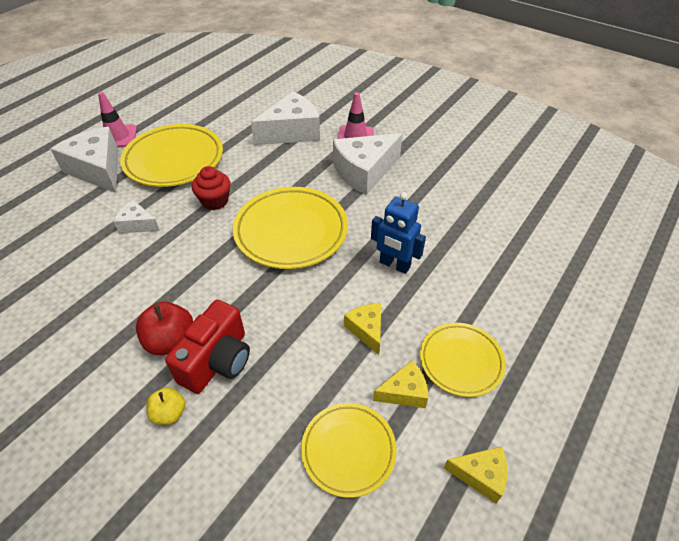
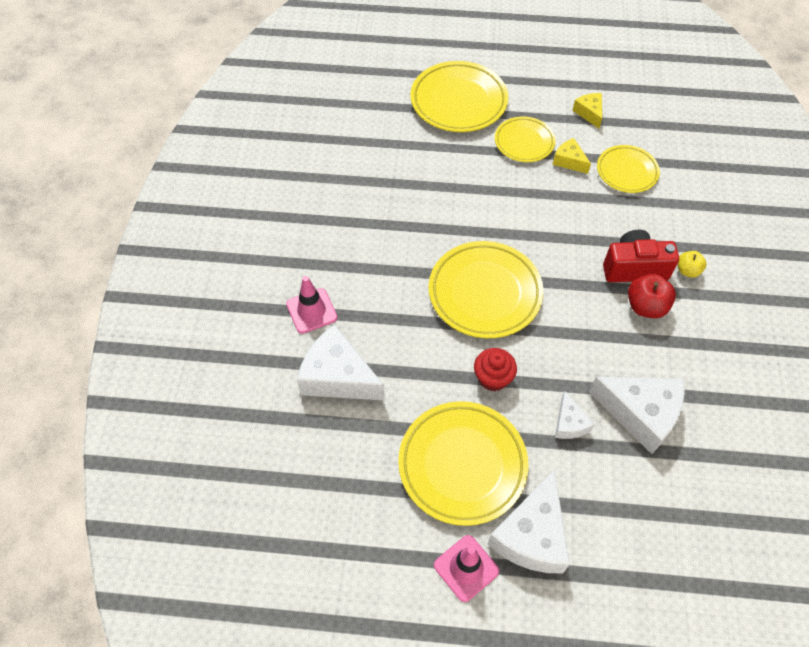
camera: 120 degrees left, 10 degrees up
white cheese [333,133,403,195] -> white cheese moved to [589,377,685,454]
yellow cheese [344,304,381,355] -> none
blue robot [371,192,426,274] -> none
none -> yellow plate [410,61,508,132]

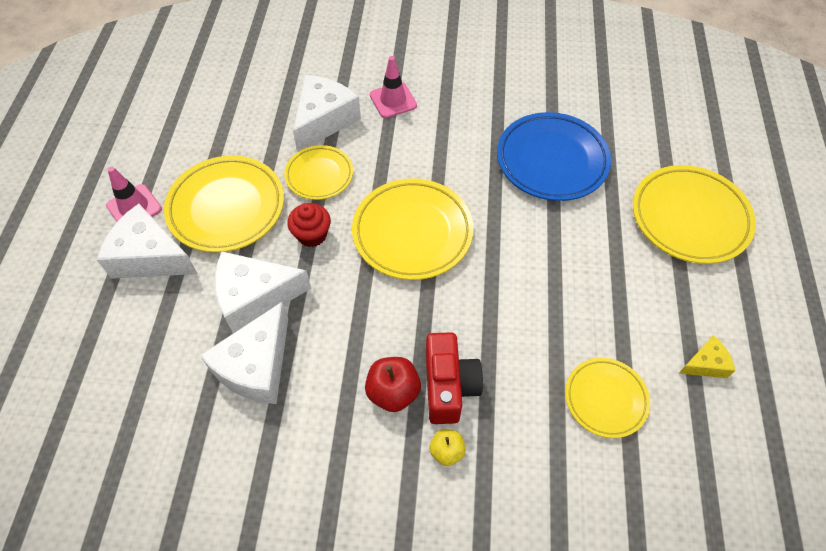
camera: 90 degrees right, 0 degrees up
yellow plate [495,116,556,162] -> yellow plate moved to [284,145,353,200]
yellow cheese [552,138,591,174] -> none
white cheese [555,391,595,439] -> white cheese [215,251,311,333], size x1.94
none -> blue plate [497,112,611,201]

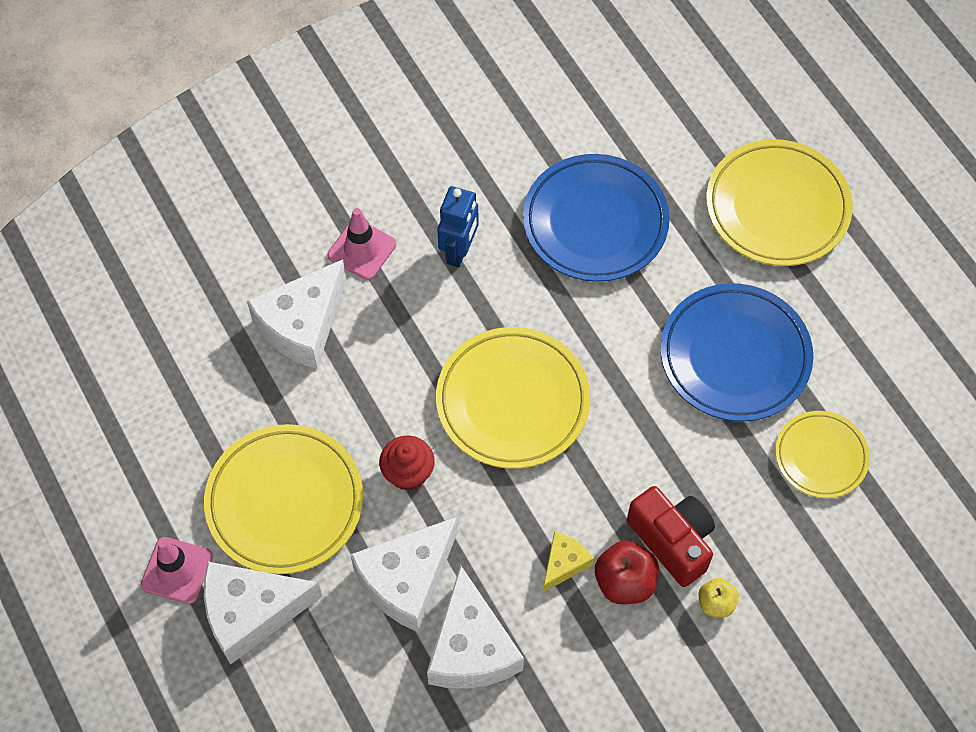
camera: 35 degrees left, 5 degrees up
yellow plate [284,145,353,200] -> none
white cheese [293,75,361,152] -> white cheese turned 135 degrees counterclockwise [247,259,346,369]
yellow cheese [679,335,735,378] -> yellow cheese moved to [543,531,594,592]
none -> blue robot [437,186,478,267]
none -> blue plate [660,283,813,422]

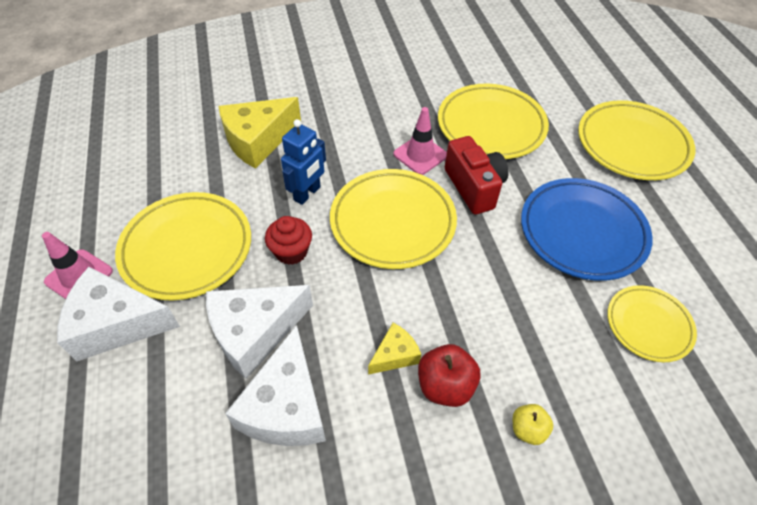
camera: 15 degrees right, 10 degrees down
white cheese [247,259,346,369] -> yellow cheese [219,97,301,169]
pink traffic cone [328,208,396,280] -> pink traffic cone moved to [393,107,447,175]
blue robot [437,186,478,267] -> blue robot moved to [281,119,326,205]
blue plate [523,154,670,282] -> yellow plate [438,84,549,159]
red camera [627,486,715,587] -> red camera moved to [445,136,508,215]

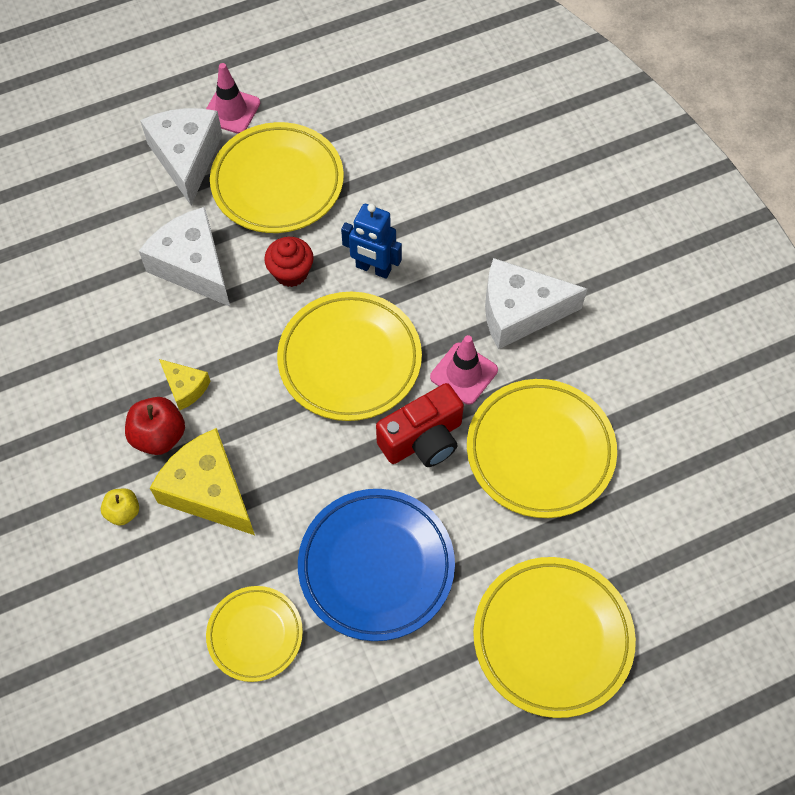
camera: 80 degrees right, 10 degrees up
yellow cheese [219,97,301,169] -> yellow cheese moved to [150,428,255,535]
white cheese [225,325,326,446] -> white cheese moved to [485,258,587,349]

